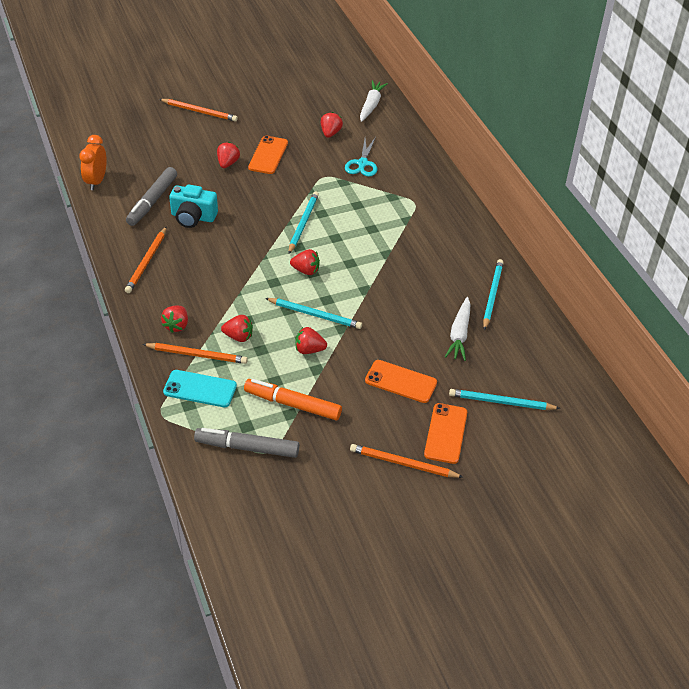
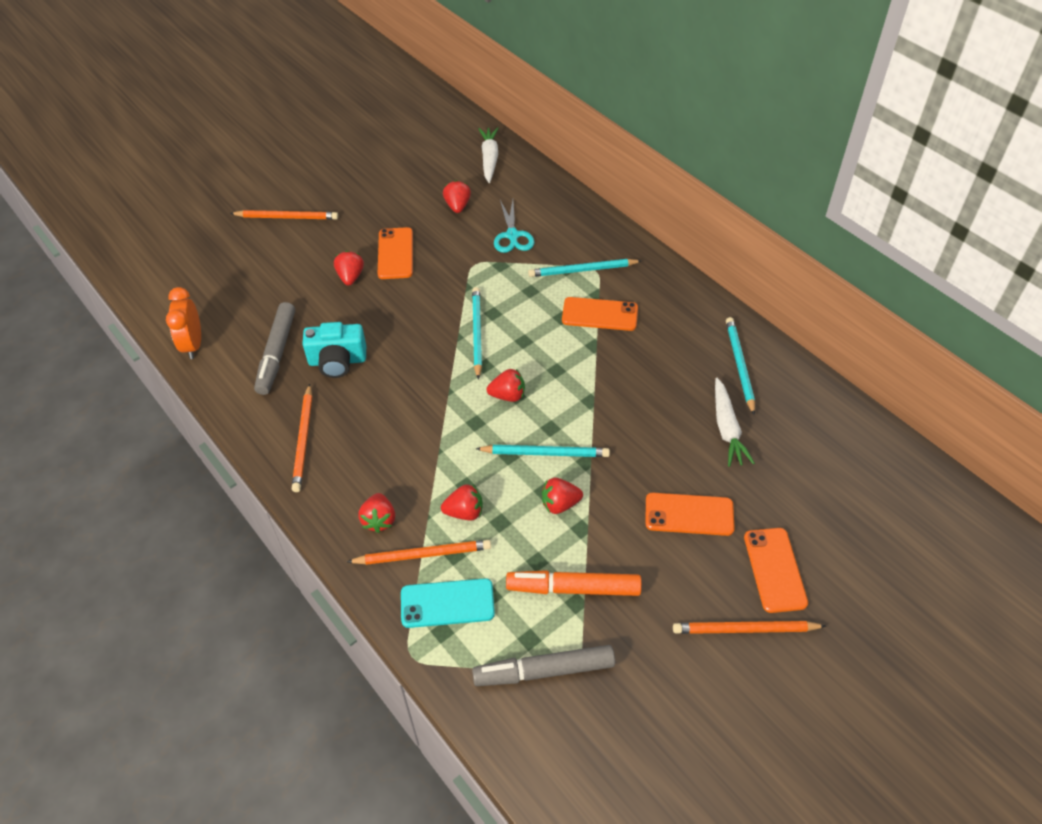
camera: 15 degrees left, 5 degrees up
turquoise pencil [449,389,561,410] -> turquoise pencil moved to [528,259,641,277]
none -> orange phone [562,297,638,331]

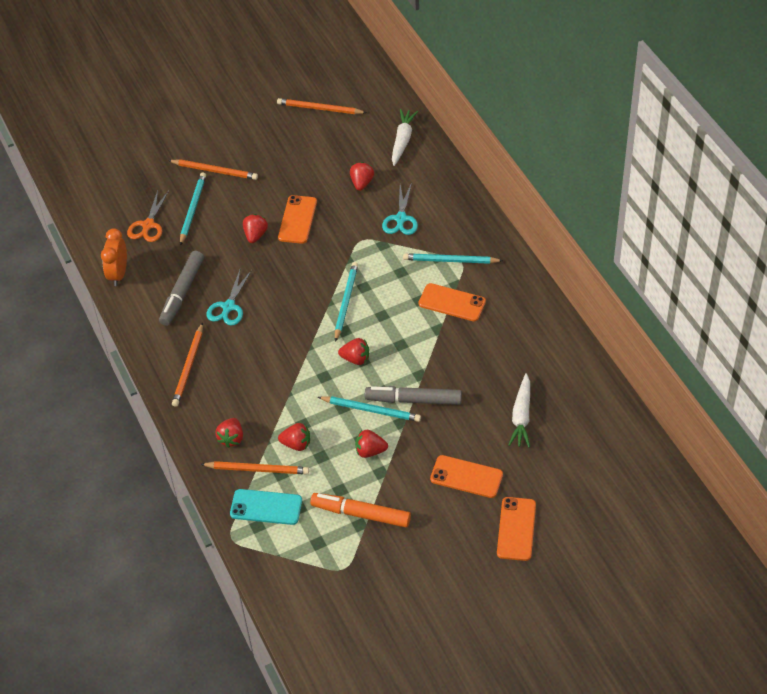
camera: 15 degrees right, 0 degrees up
turquoise camera [302,322,366,378] -> turquoise scissors [206,270,252,326]
grey marker [472,645,615,686] -> grey marker moved to [365,386,462,405]
orange pencil [673,621,826,634] -> orange pencil moved to [277,98,367,114]
turquoise pencil [726,317,755,415] -> turquoise pencil moved to [180,173,206,245]
none -> orange scissors [127,191,169,242]

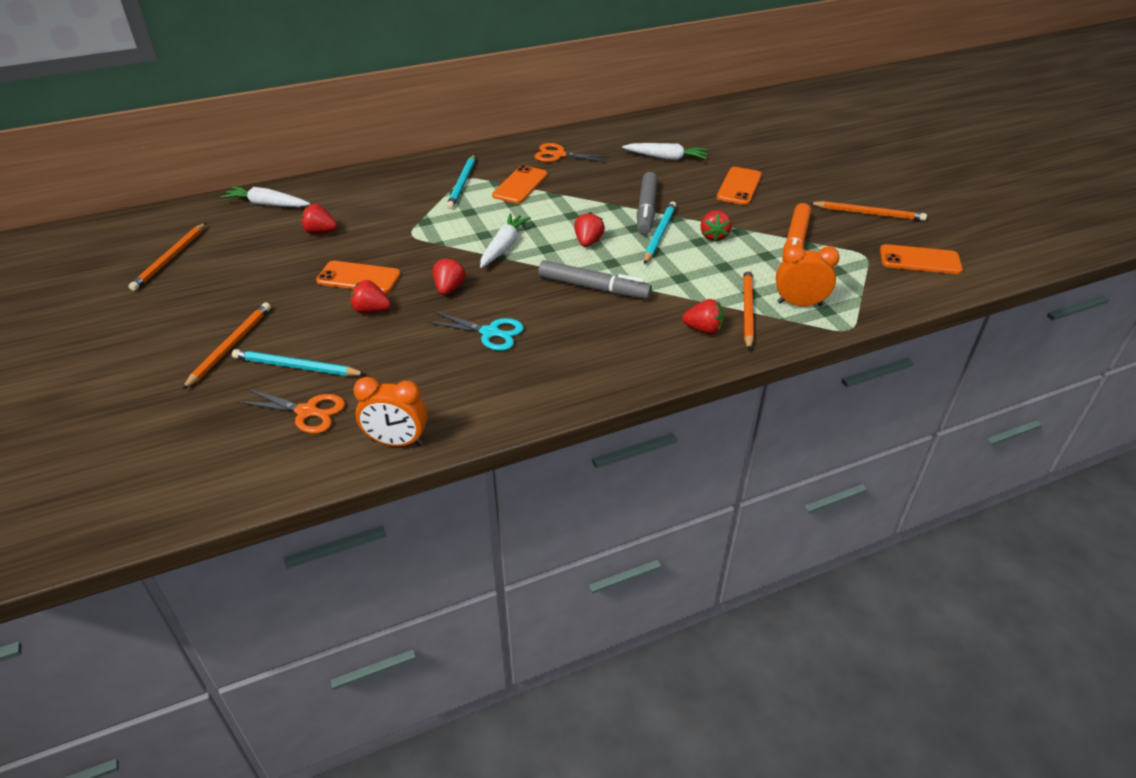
camera: 90 degrees left, 10 degrees down
grey marker [159,251,204,326] -> grey marker moved to [538,260,652,299]
orange pencil [172,323,203,407] -> orange pencil moved to [809,201,927,221]
turquoise phone [230,489,302,525] -> orange clock [776,244,840,306]
red strawberry [278,423,310,451] -> red strawberry moved to [433,257,466,295]
turquoise pencil [335,262,358,342] -> white carrot [480,213,531,268]
turquoise scissors [382,183,418,235] -> none
orange phone [497,497,536,561] -> orange phone moved to [880,244,963,274]
none -> orange scissors [535,143,610,162]

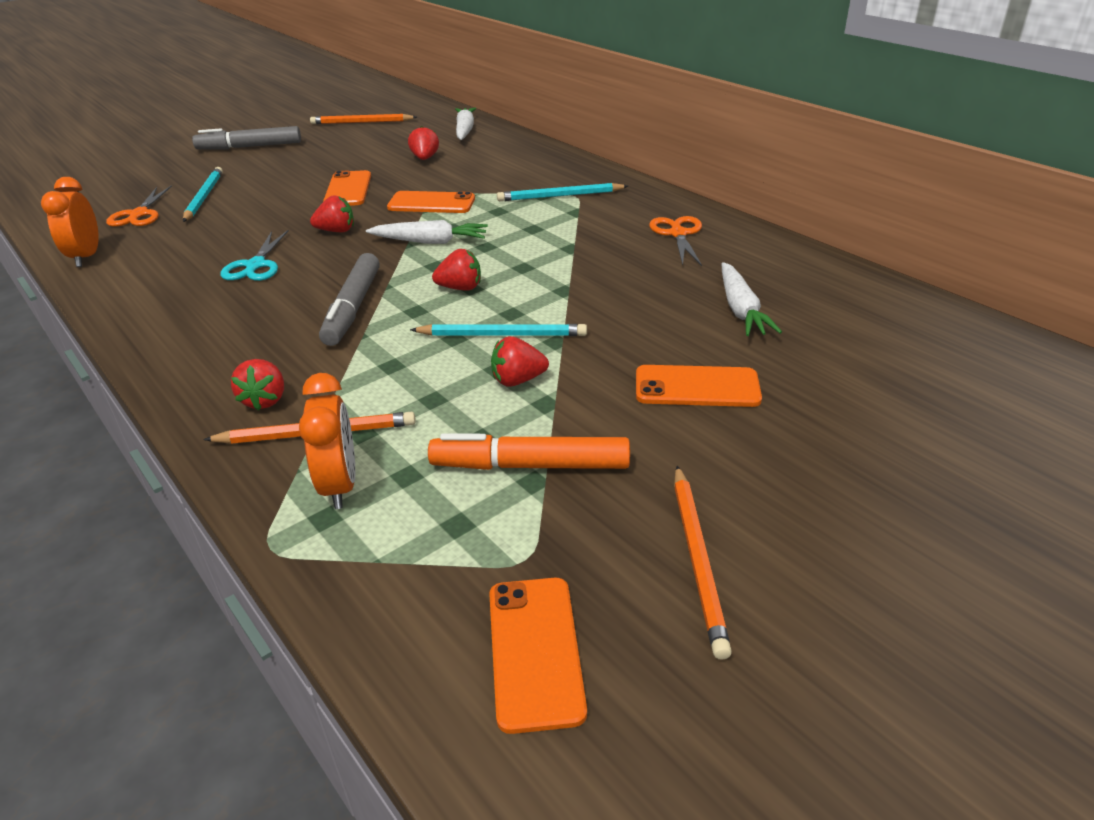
camera: 75 degrees right, 5 degrees down
orange pencil [182,303,271,390] -> none
red strawberry [350,280,391,314] -> none
orange phone [492,165,548,204] -> orange phone moved to [387,191,475,213]
grey marker [637,172,658,235] -> grey marker moved to [192,126,301,150]

